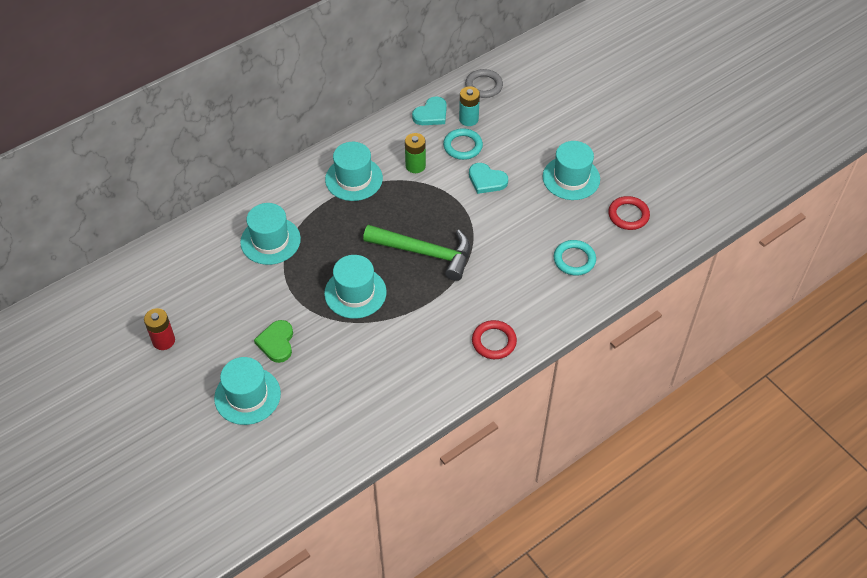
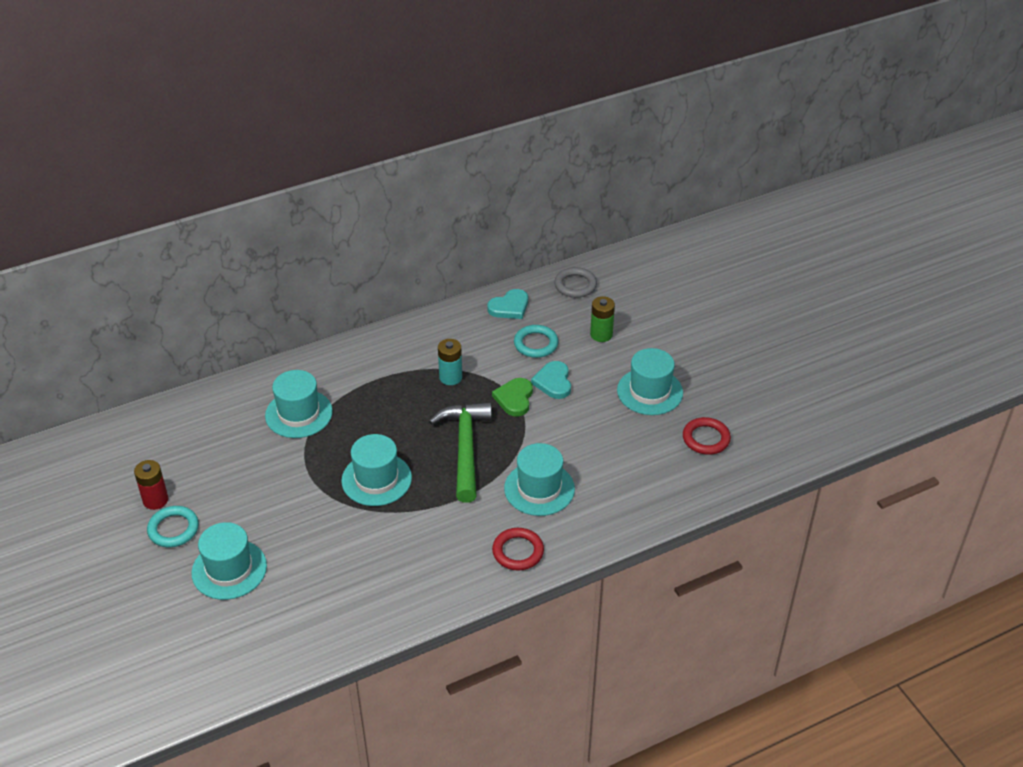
camera: 10 degrees right, 10 degrees down
green heart [254,320,293,363] -> green heart moved to [492,378,533,416]
turquoise hat [325,142,383,201] -> turquoise hat moved to [504,443,575,516]
green hammer [363,225,470,281] -> green hammer turned 120 degrees counterclockwise [429,402,492,503]
green battery [405,133,426,173] -> green battery moved to [590,296,615,342]
turquoise battery [459,86,480,126] -> turquoise battery moved to [438,339,462,385]
turquoise heart [469,163,508,194] -> turquoise heart turned 45 degrees clockwise [531,361,571,399]
turquoise ring [554,240,596,276] -> turquoise ring moved to [147,506,199,547]

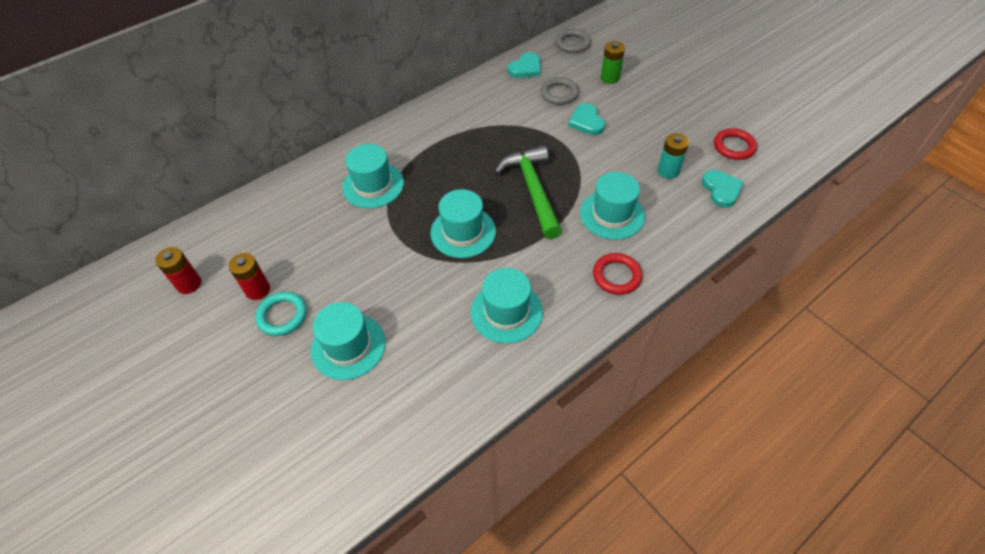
camera: 10 degrees left, 10 degrees up
turquoise battery [438,339,462,385] -> turquoise battery moved to [658,133,689,179]
green heart [492,378,533,416] -> none
turquoise ring [514,325,558,358] -> grey ring [540,77,579,105]
turquoise hat [617,348,683,415] -> turquoise hat moved to [471,268,543,344]
none -> red battery [156,247,201,294]
none -> turquoise heart [702,170,744,207]

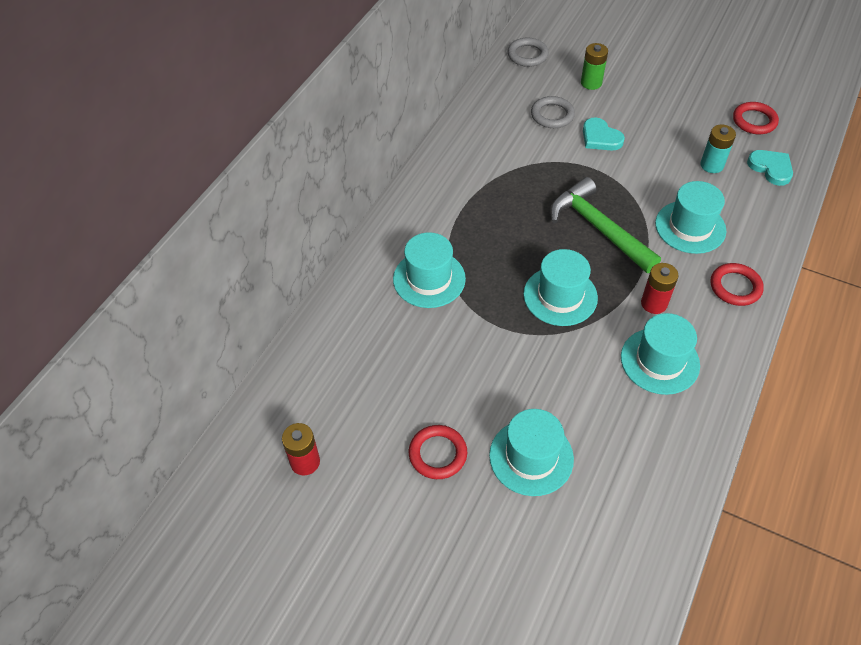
camera: 25 degrees left, 0 degrees up
red battery [229,253,270,300] -> red battery moved to [641,263,679,314]
turquoise ring [255,292,307,336] -> red ring [409,425,467,479]
turquoise heart [508,52,540,78] -> none

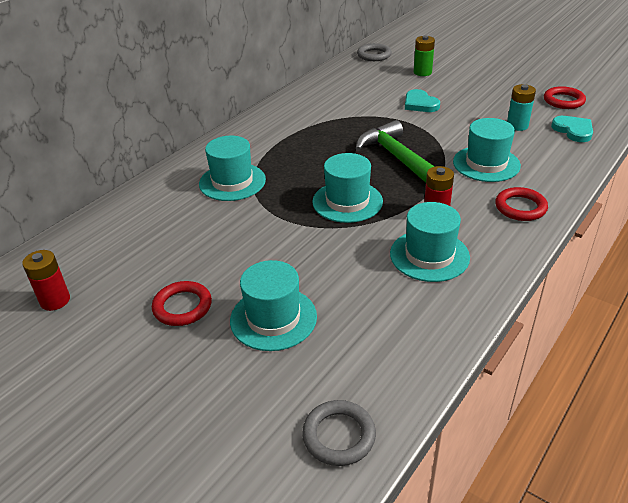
camera: 10 degrees right, 15 degrees down
grey ring [531,96,575,128] -> grey ring moved to [302,400,376,466]

